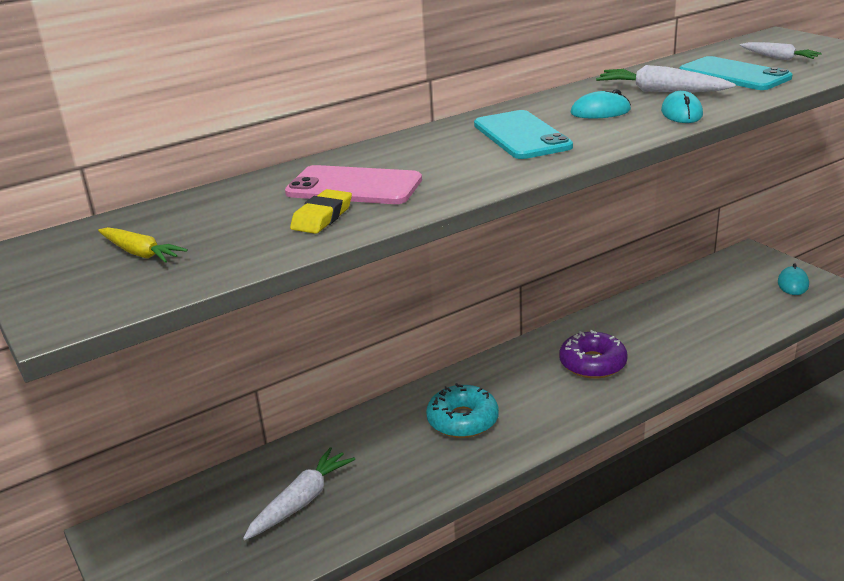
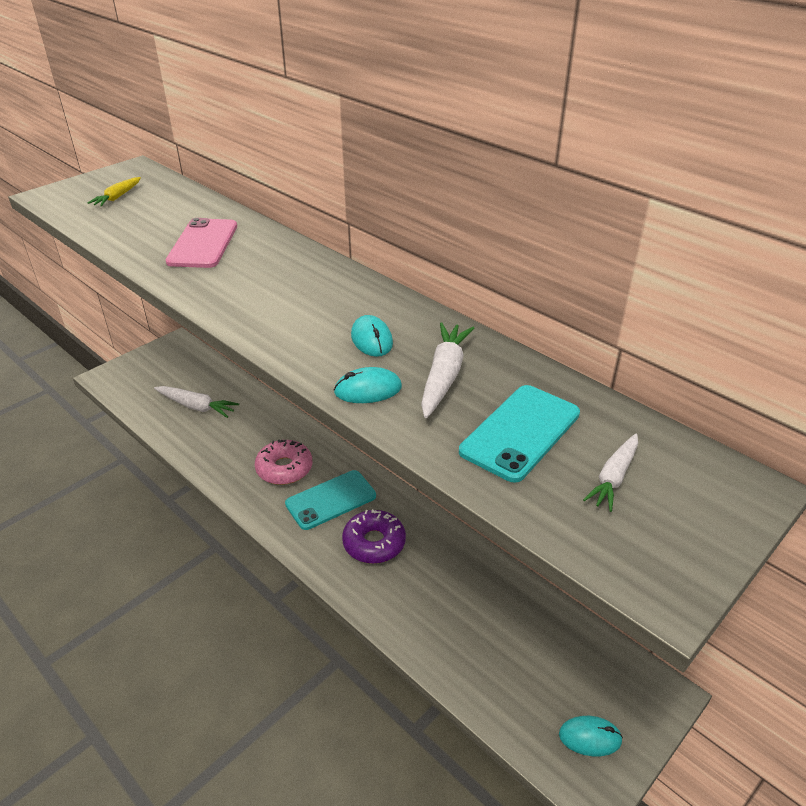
camera: 75 degrees right, 10 degrees up
yellow eraser [290,189,352,234] -> none
turquoise donut [426,383,499,438] -> pink donut [255,439,312,485]
turquoise phone [474,110,573,159] -> turquoise phone moved to [285,470,376,530]

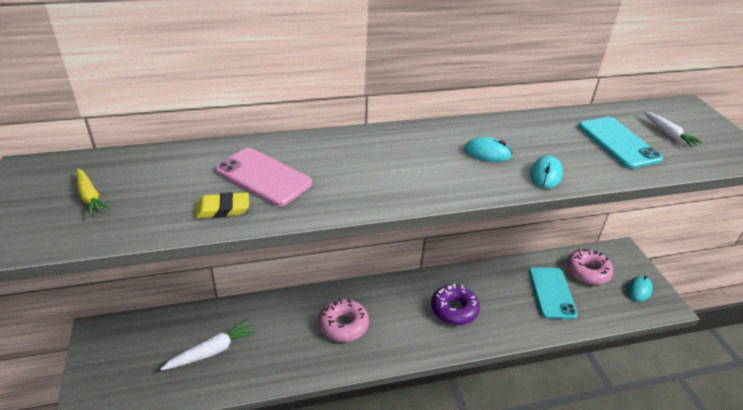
camera: 60 degrees left, 0 degrees up
turquoise phone [285,470,376,530] -> turquoise phone moved to [529,267,578,319]
white carrot [421,322,474,418] -> none
none -> yellow eraser [195,192,249,218]
none -> pink donut [567,249,613,285]

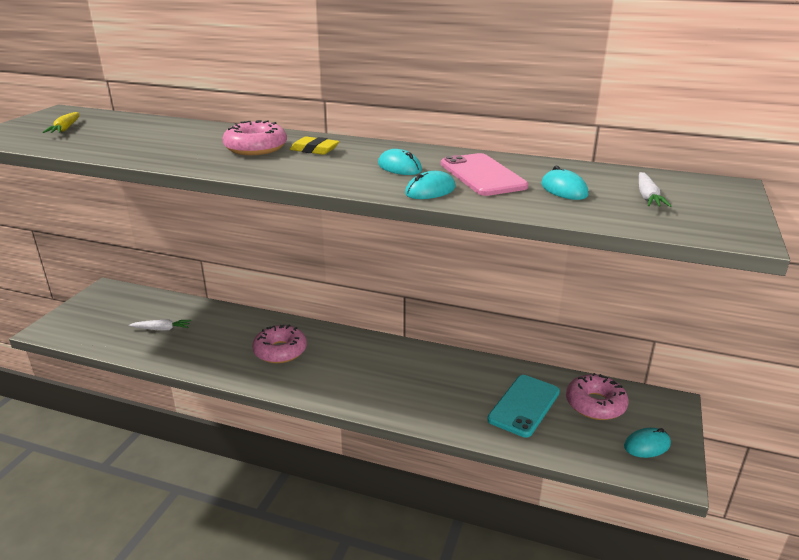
camera: 35 degrees right, 10 degrees down
white carrot [160,318,257,371] -> white carrot [129,319,191,331], size x0.65
yellow eraser [195,192,249,218] -> yellow eraser moved to [290,136,339,155]
pink phone [215,148,312,206] -> pink phone moved to [441,153,528,196]
purple donut [431,284,480,325] -> none
turquoise phone [578,117,663,169] -> turquoise mouse [541,166,588,200]
none -> pink donut [222,120,287,155]

